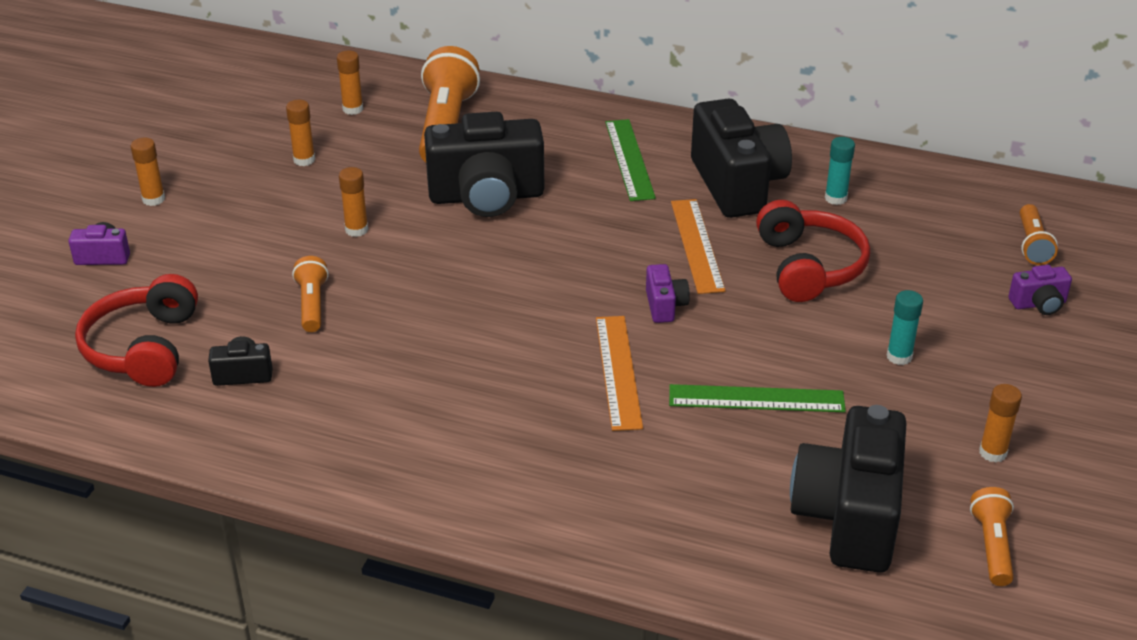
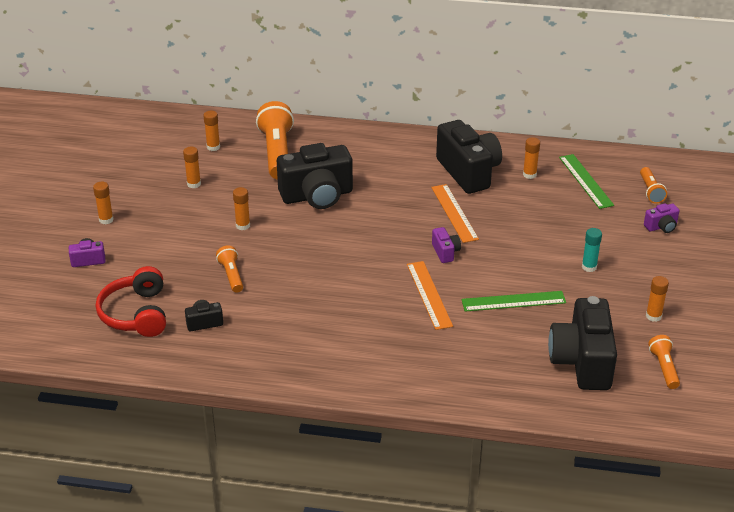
camera: 10 degrees left, 0 degrees up
green ruler [605,119,656,201] -> green ruler moved to [559,154,614,209]
red headphones [756,200,870,302] -> none
turquoise glue stick [825,137,855,205] -> orange glue stick [523,137,540,179]

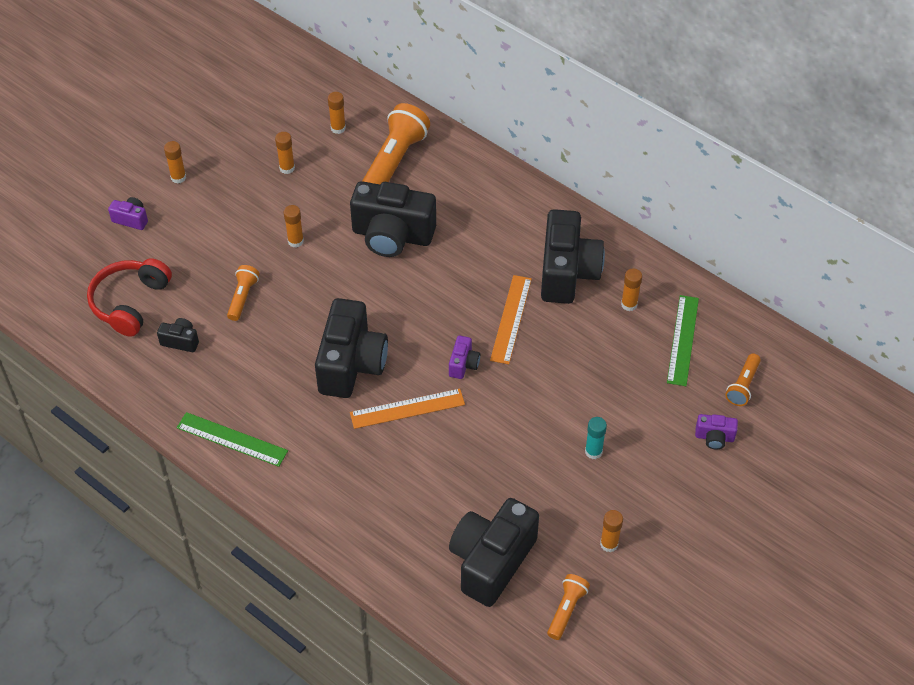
camera: 30 degrees right, 15 degrees up
orange ruler [407,261,453,330] -> orange ruler turned 60 degrees clockwise [350,389,465,429]
green ruler [461,291,566,312] -> green ruler moved to [177,412,288,467]
none -> black camera [315,298,388,398]

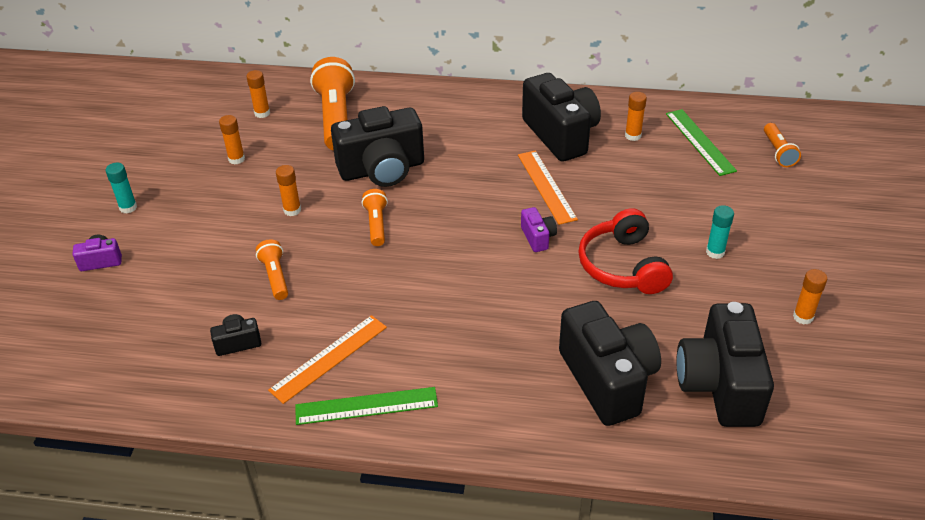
camera: 30 degrees left, 10 degrees down
red headphones [87,258,172,337] -> red headphones moved to [578,208,673,294]
orange glue stick [164,141,186,184] -> turquoise glue stick [106,163,137,213]
black camera [315,298,388,398] -> black camera moved to [559,301,661,426]
orange ruler [350,389,465,429] -> orange ruler moved to [268,315,387,404]
orange flashlight [547,574,590,640] -> orange flashlight moved to [362,189,388,246]
purple camera [695,414,738,450] -> none

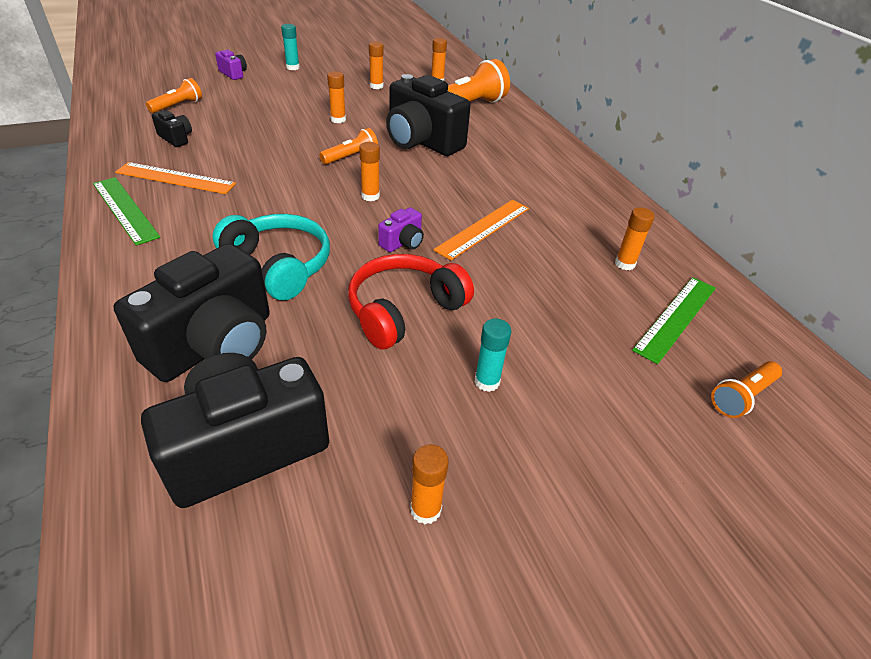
camera: 55 degrees right, 0 degrees up
orange flashlight [256,239,288,300] -> orange flashlight moved to [146,78,202,113]
black camera [522,73,601,162] -> none
none -> turquoise headphones [213,214,330,301]
none -> orange glue stick [359,142,380,201]

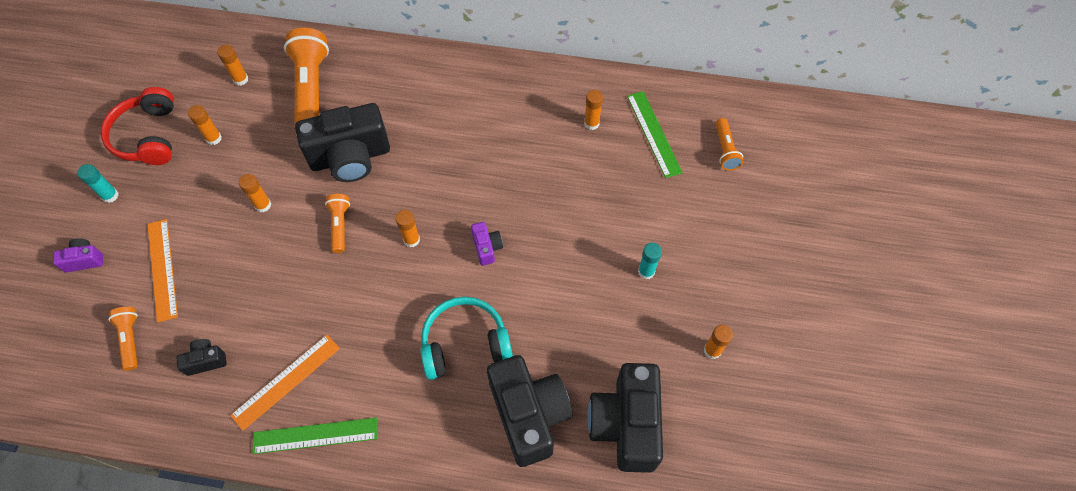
camera: 55 degrees left, 20 degrees up
red headphones [348,254,474,350] -> red headphones moved to [101,87,174,165]
orange ruler [433,200,529,261] -> orange ruler moved to [148,219,178,323]

